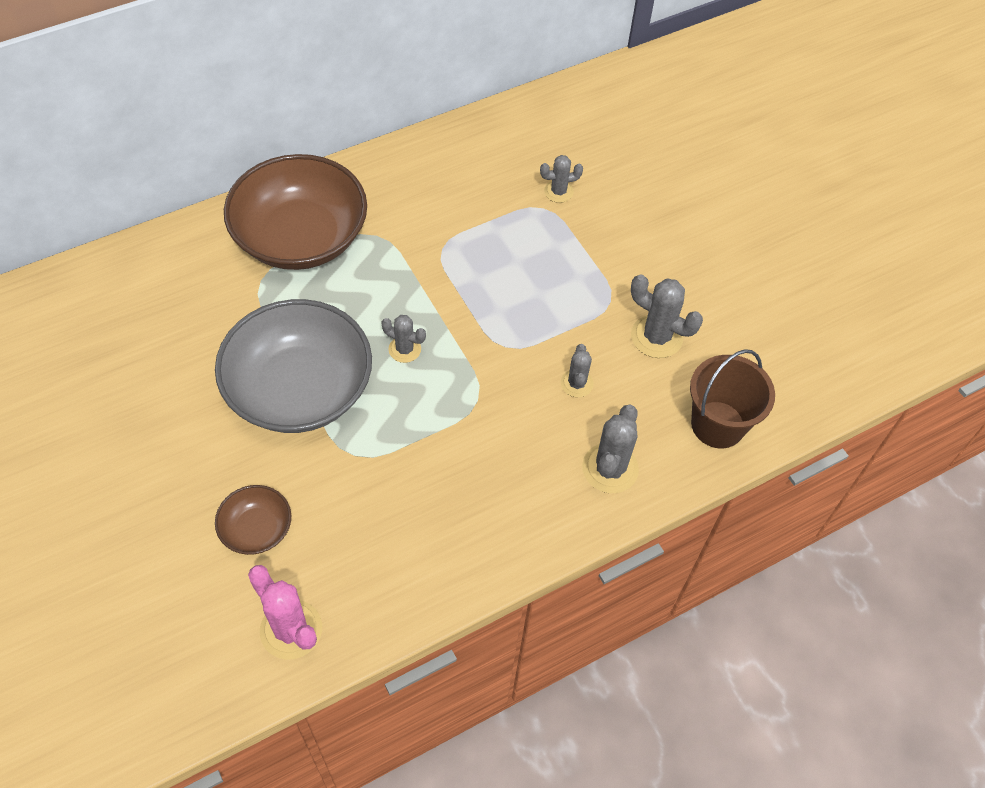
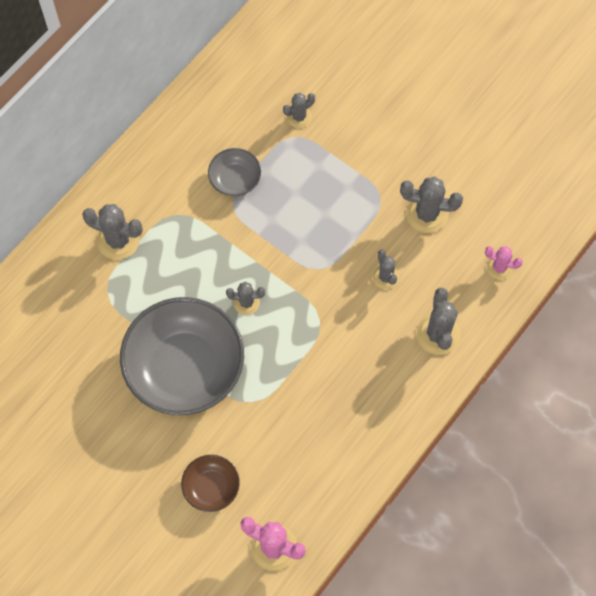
camera: 20 degrees left, 10 degrees up
brown bowl [224,154,367,270] -> grey cactus [82,204,143,260]
brown bucket [690,349,775,448] -> pink cactus [485,246,523,280]
none -> grey bowl [208,148,261,196]

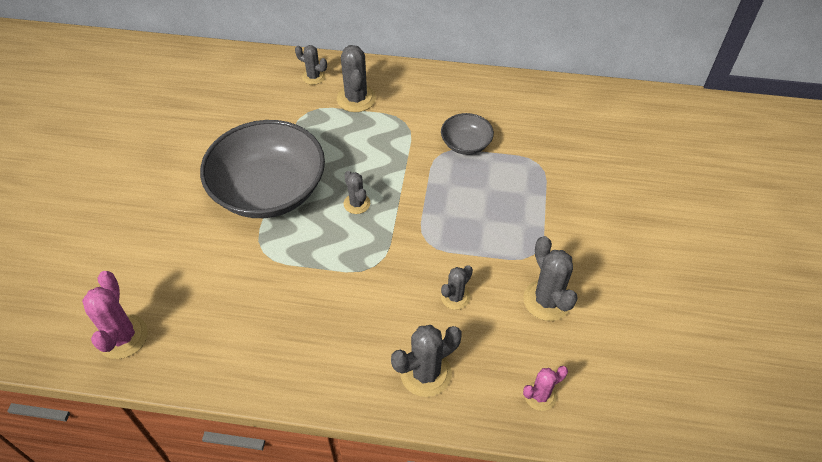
camera: 60 degrees right, 15 degrees down
brown bowl [181,455,240,512] -> none
grey cactus [283,93,315,128] -> grey cactus moved to [295,45,327,85]
pink cactus [485,246,523,280] -> pink cactus turned 75 degrees clockwise [523,366,568,411]

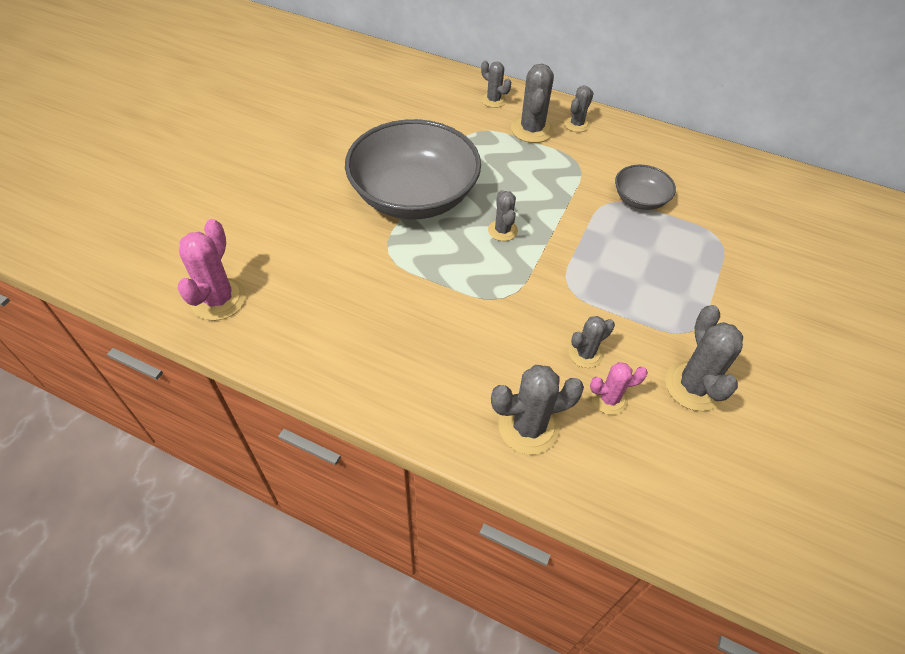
camera: 15 degrees right, 0 degrees up
pink cactus [523,366,568,411] -> pink cactus moved to [590,362,648,415]
none -> grey cactus [564,86,594,132]

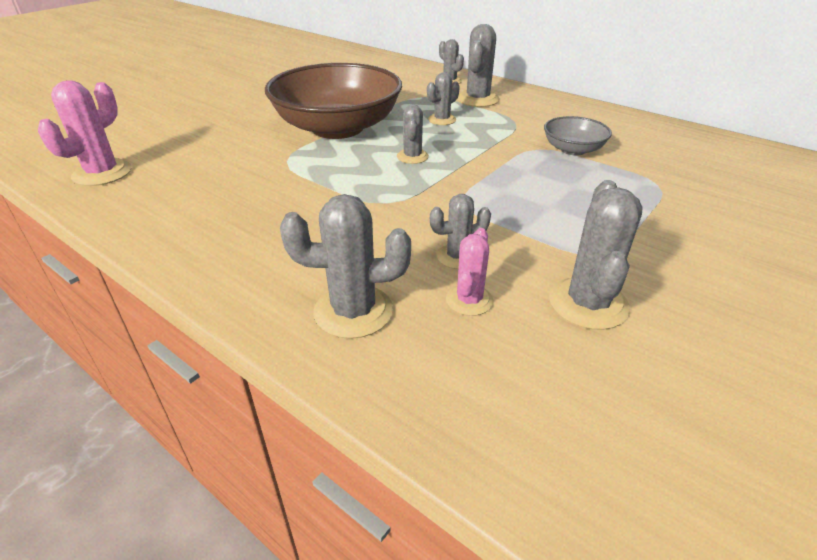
camera: 15 degrees right, 15 degrees down
grey bowl [345,119,481,219] -> brown bowl [265,63,402,139]
grey cactus [564,86,594,132] -> grey cactus moved to [427,72,460,125]
pink cactus [590,362,648,415] -> pink cactus turned 75 degrees counterclockwise [446,228,493,316]

